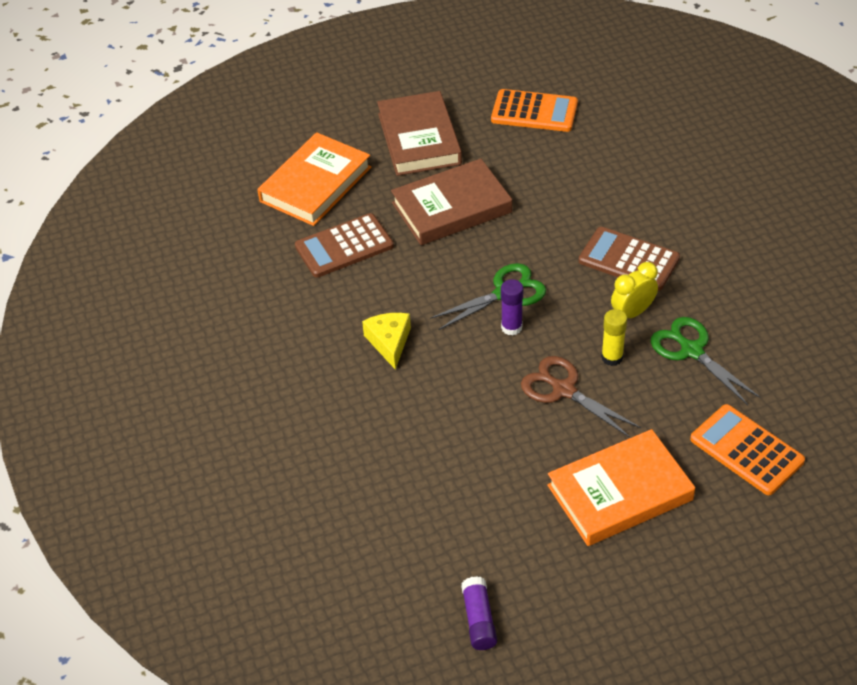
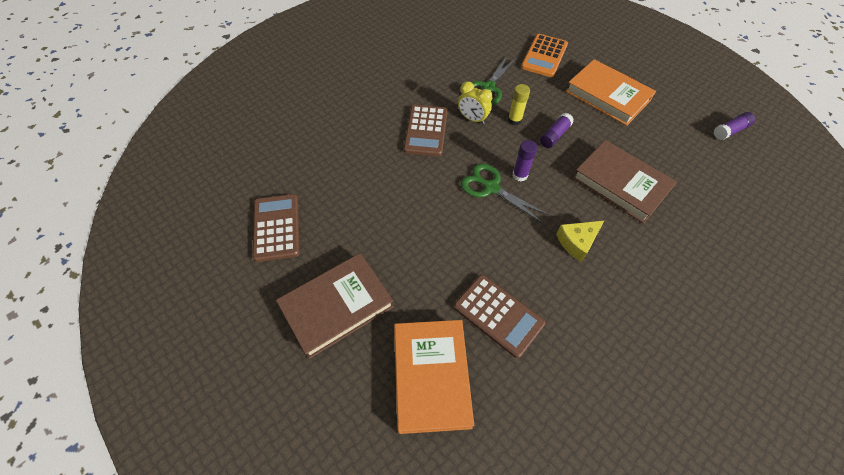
camera: 115 degrees left, 10 degrees up
orange book [257,132,371,226] -> orange book turned 75 degrees clockwise [394,320,474,434]
brown book [391,159,512,245] -> brown book moved to [572,140,677,224]
orange calculator [491,89,578,132] -> brown calculator [252,194,300,262]
brown scissors [521,356,641,438] -> purple glue stick [540,113,574,148]

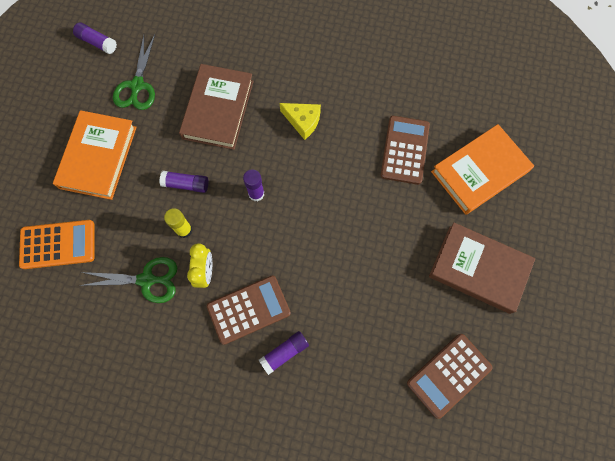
camera: 120 degrees left, 15 degrees up
green scissors [461,163,549,223] -> green scissors moved to [113,35,155,110]
none -> purple glue stick [259,331,309,375]

